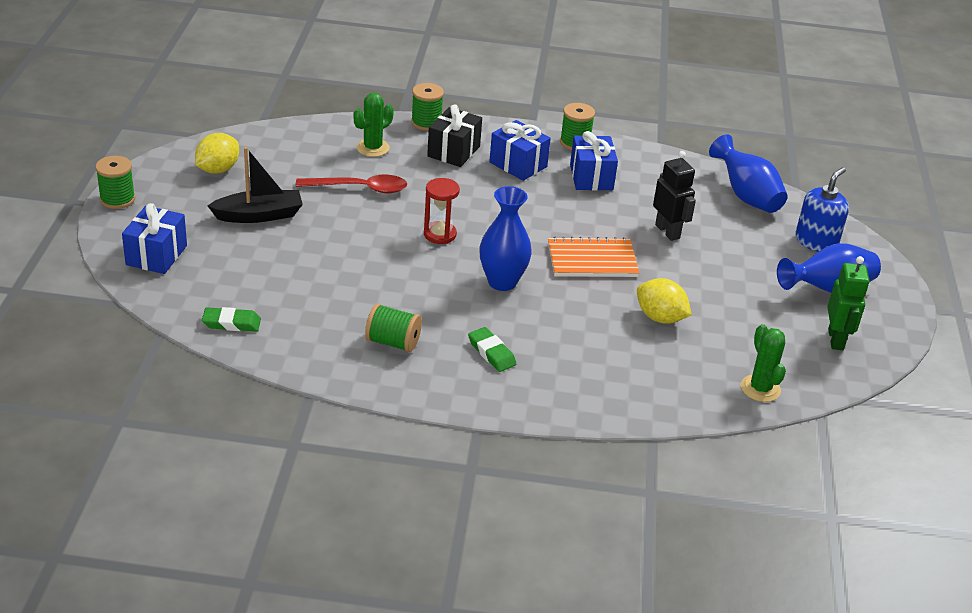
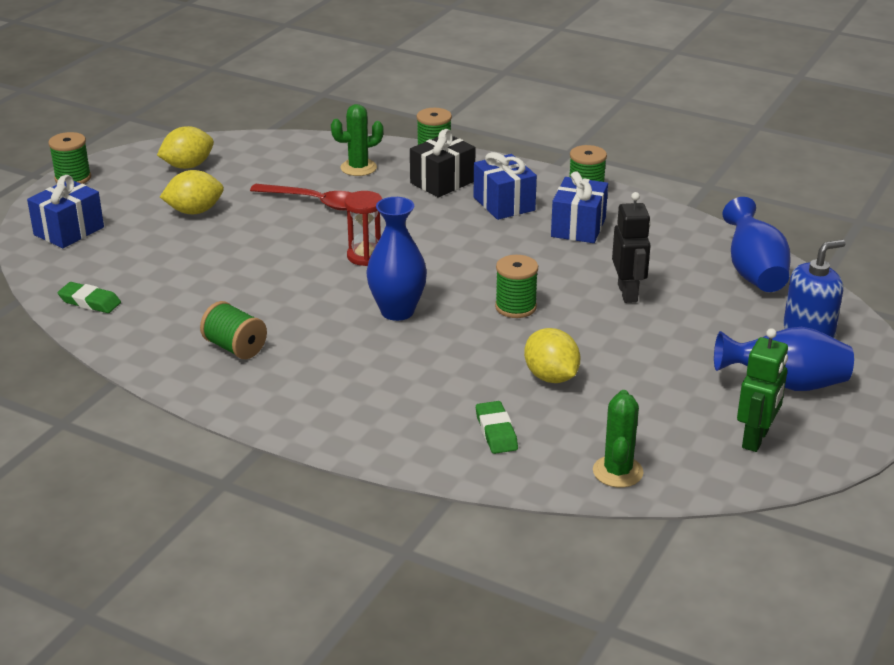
camera: 25 degrees right, 5 degrees down
black boat [207,147,303,223] -> yellow lemon [160,170,224,214]
green eraser [468,327,516,372] -> green eraser moved to [476,401,518,454]
orange notebook [548,237,639,277] -> green spool [495,255,538,318]

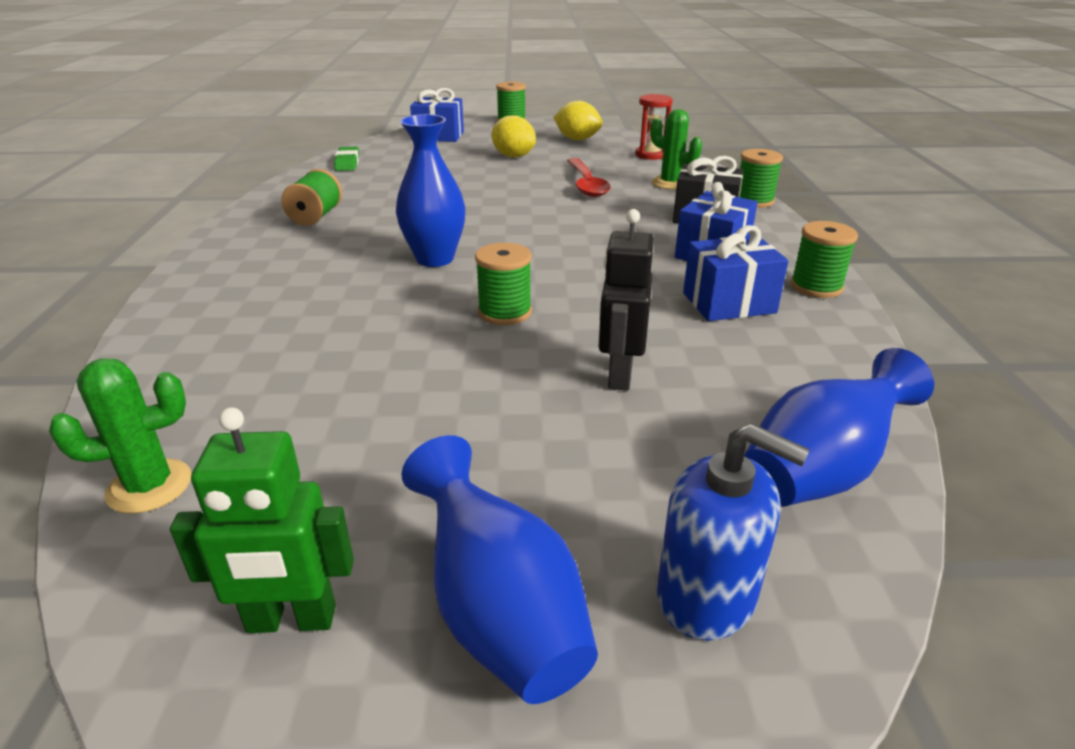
camera: 60 degrees right, 0 degrees up
red hourglass [345,191,382,266] -> red hourglass moved to [635,94,673,160]
green eraser [476,401,518,454] -> none
yellow lemon [524,328,581,383] -> none
black robot [612,192,651,303] -> black robot turned 135 degrees clockwise [598,209,654,391]

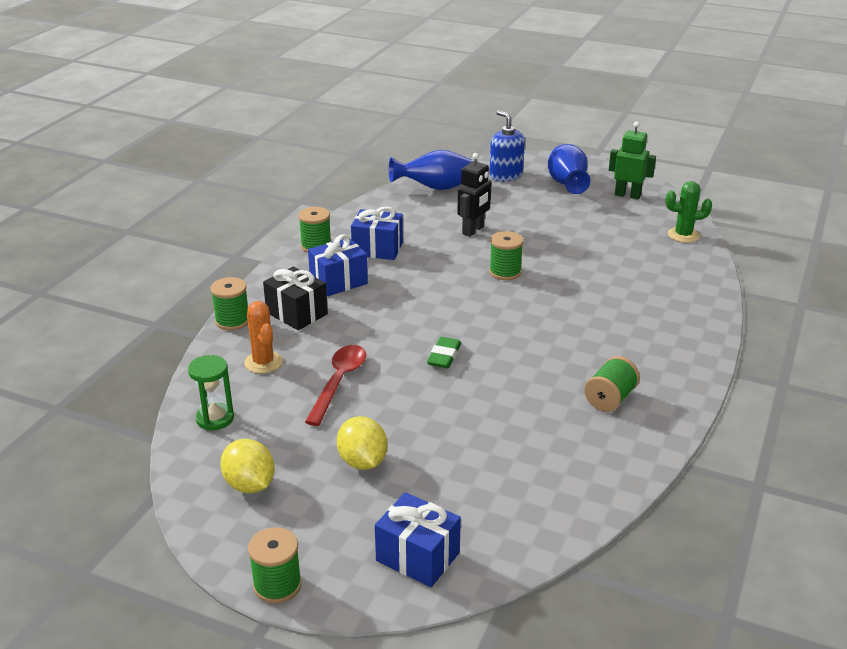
camera: 155 degrees left, 0 degrees up
green eraser [334,147,359,171] -> green eraser moved to [427,337,461,368]
blue vase [396,114,465,267] -> none
red hourglass [635,94,673,160] -> green hourglass [188,355,234,430]
green cactus [650,109,702,190] -> orange cactus [244,301,283,374]

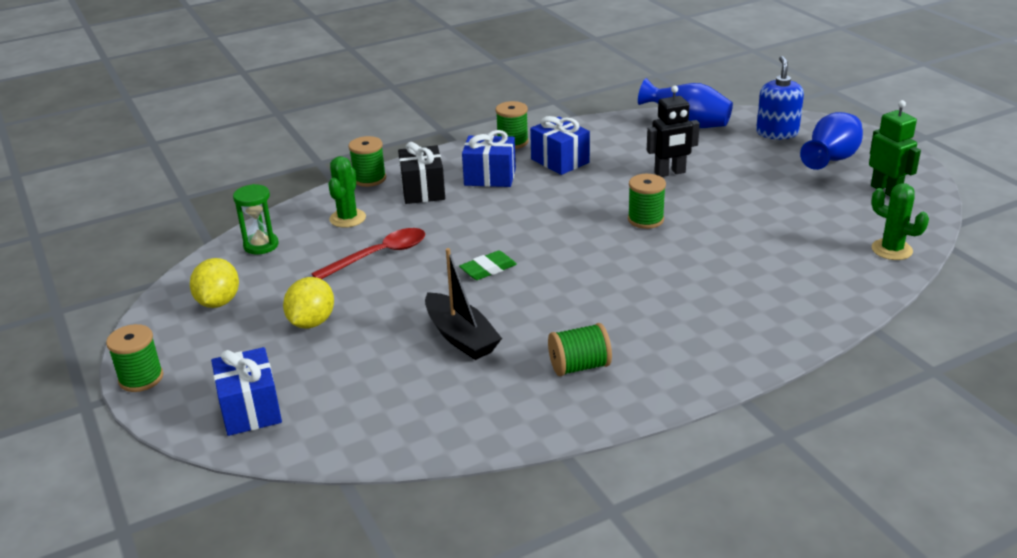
camera: 40 degrees right, 0 degrees up
orange cactus [244,301,283,374] -> green cactus [328,156,366,228]
none -> black boat [425,248,502,360]

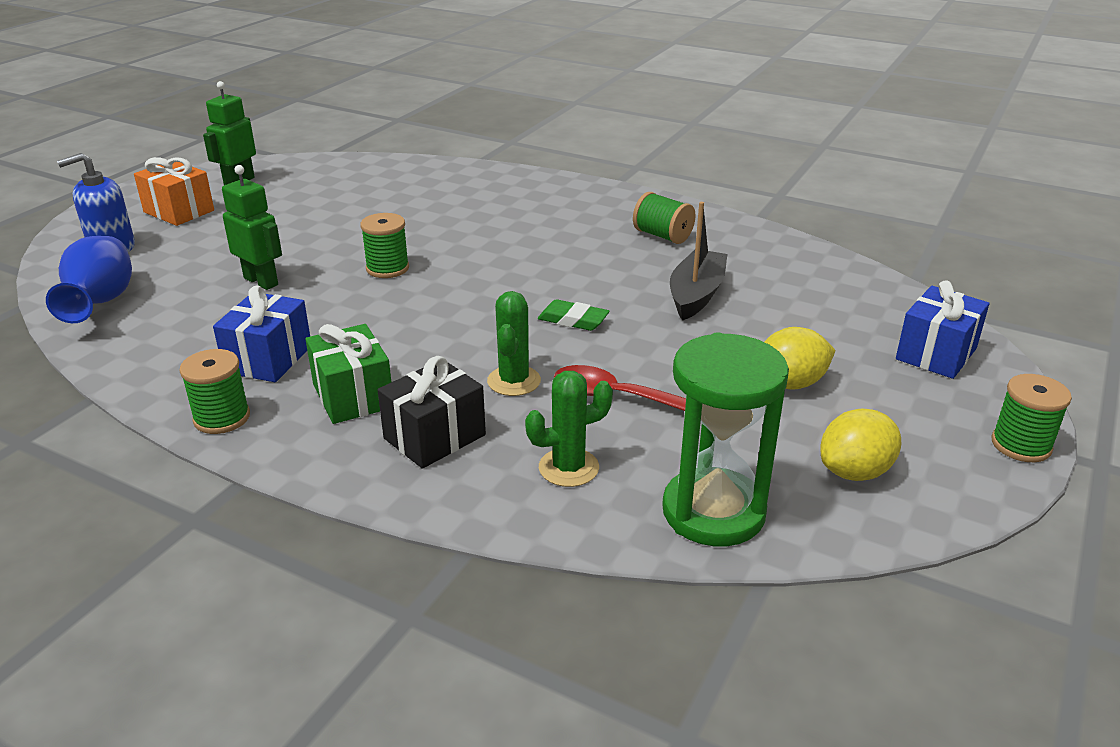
camera: 125 degrees left, 0 degrees up
green hourglass [233,184,279,254] -> green hourglass [662,332,789,546], size x1.74
green spool [348,136,386,187] -> none
blue gift [462,130,516,187] -> green gift [305,324,391,424]
black robot [647,86,700,177] -> green robot [222,165,282,290]
blue vase [800,112,863,170] -> orange gift [134,157,214,226]
green cactus [871,183,929,260] -> green cactus moved to [487,291,541,396]

